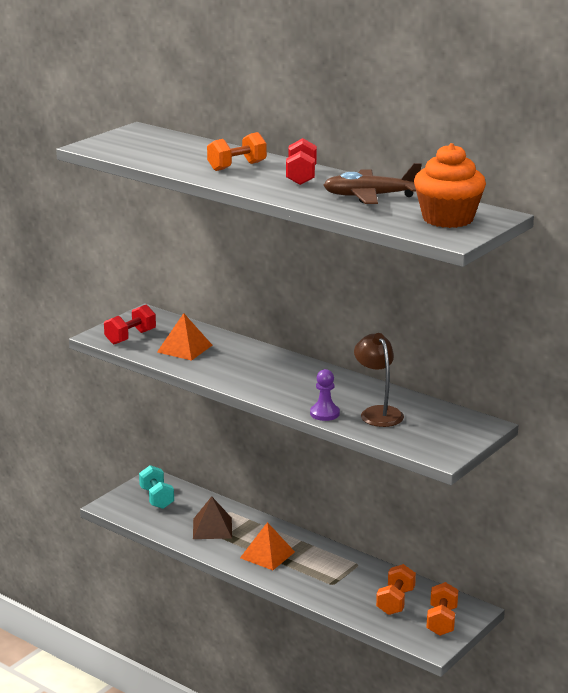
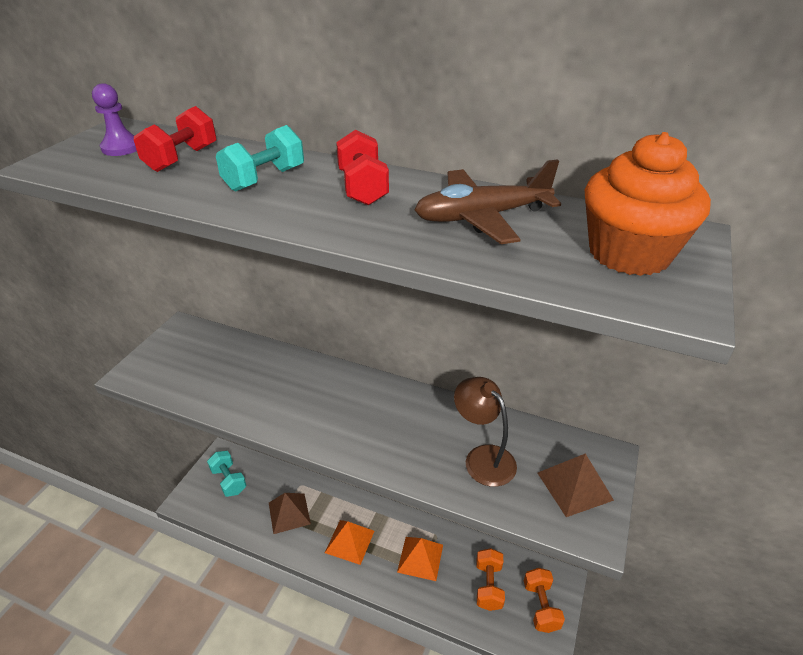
camera: 15 degrees left, 15 degrees up
red dumbbell [104,305,156,344] -> red dumbbell moved to [134,106,216,172]
orange pyramid [157,313,212,361] -> orange pyramid moved to [397,537,443,581]
orange dumbbell [207,132,267,171] -> turquoise dumbbell [216,125,304,192]
purple pawn [310,369,340,421] -> purple pawn moved to [92,83,137,156]
none -> brown pyramid [538,453,614,517]

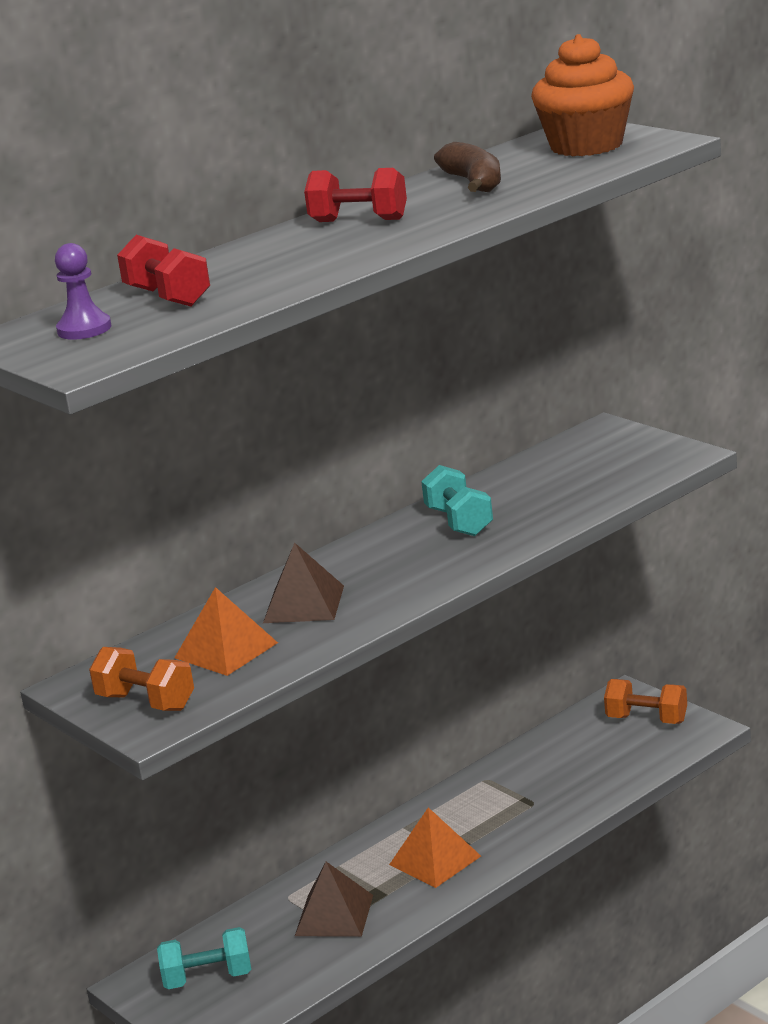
camera: 60 degrees left, 15 degrees down
turquoise dumbbell [216,125,304,192] -> turquoise dumbbell moved to [421,465,493,536]
orange pyramid [397,537,443,581] -> orange pyramid moved to [174,587,278,676]
brown plane [415,159,561,244] -> brown banana [434,142,501,192]
brown lamp [454,377,517,487] -> none
orange dumbbell [476,548,505,611] -> orange dumbbell moved to [89,647,194,711]
brown pyramid [538,453,614,517] -> brown pyramid moved to [263,543,344,623]

